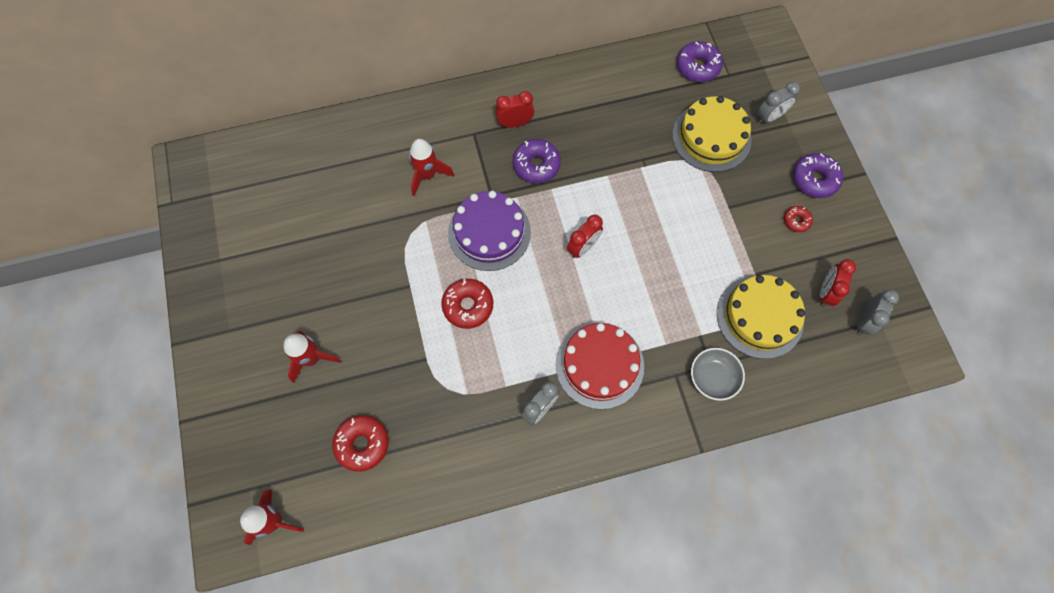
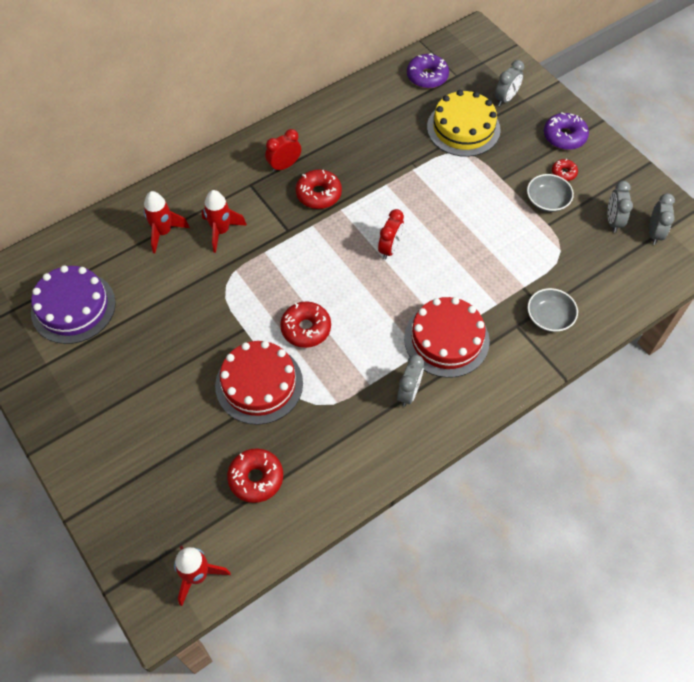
camera: 20 degrees left, 10 degrees down
red rocket [284,331,341,383] -> red rocket moved to [143,191,190,253]
purple cake [448,191,531,271] -> purple cake moved to [31,265,116,344]
purple donut [513,139,561,184] -> red donut [296,169,342,209]
yellow cake [717,275,805,359] -> none
red clock [820,259,856,307] -> grey clock [608,181,633,232]
none -> red cake [215,341,303,425]
none -> grey bowl [527,174,574,212]

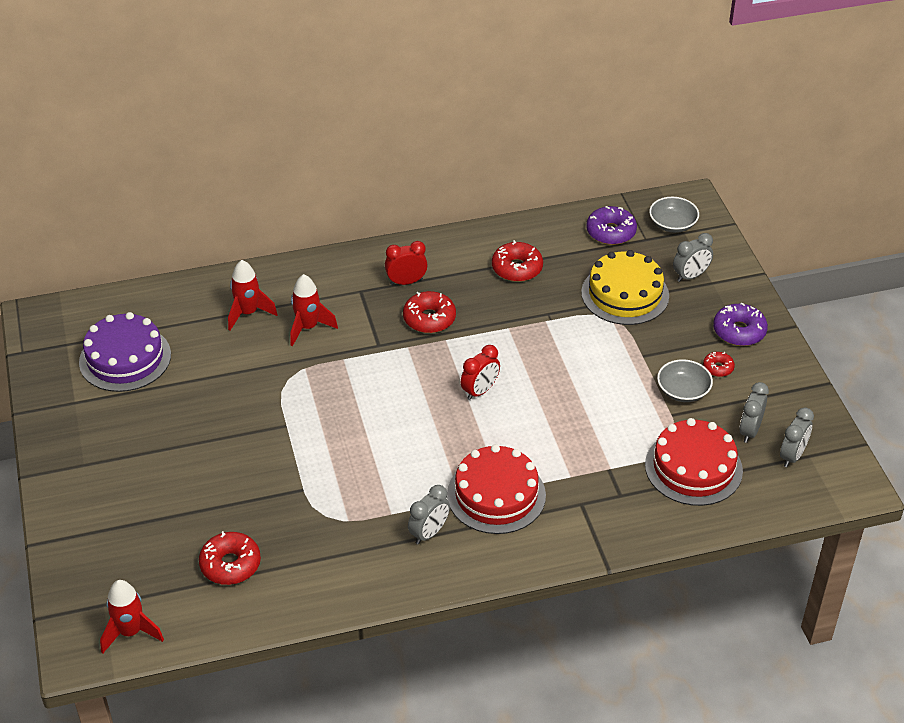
camera: 20 degrees right, 15 degrees down
red cake [215,341,303,425] -> red cake moved to [645,418,743,506]
red donut [280,301,331,348] -> red donut moved to [492,240,543,282]
grey bowl [528,288,578,332] -> grey bowl moved to [649,197,699,233]

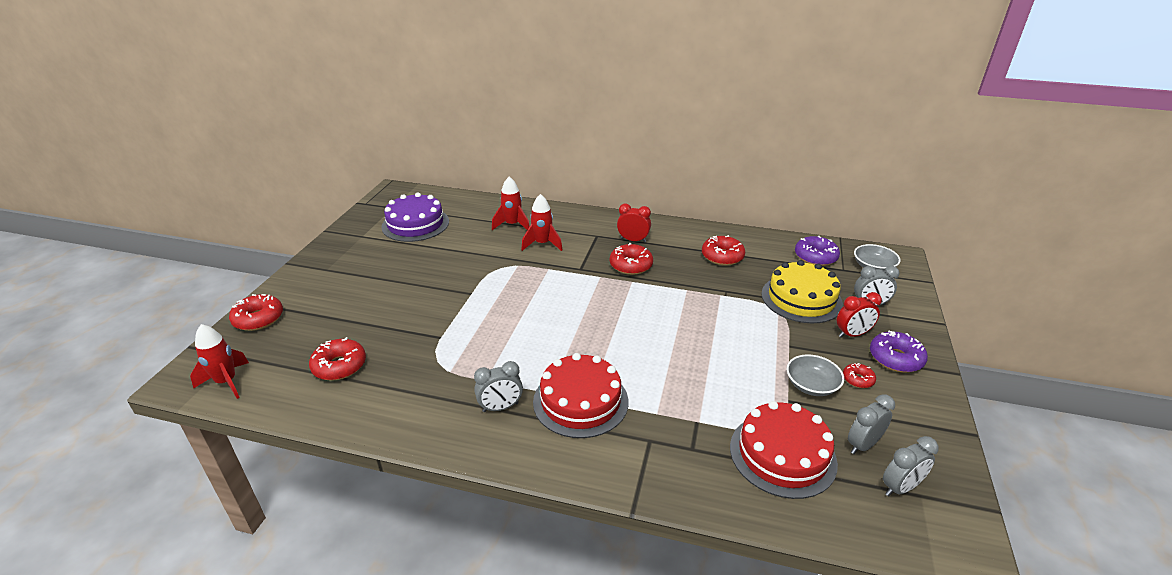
camera: 30 degrees right, 10 degrees down
red clock [461,345,500,400] -> red clock moved to [837,292,882,337]
none -> red donut [229,294,283,331]

